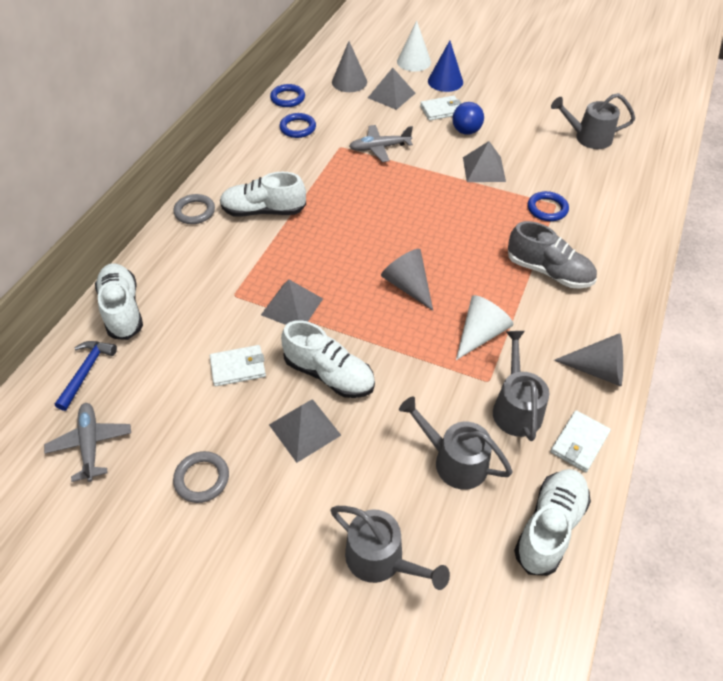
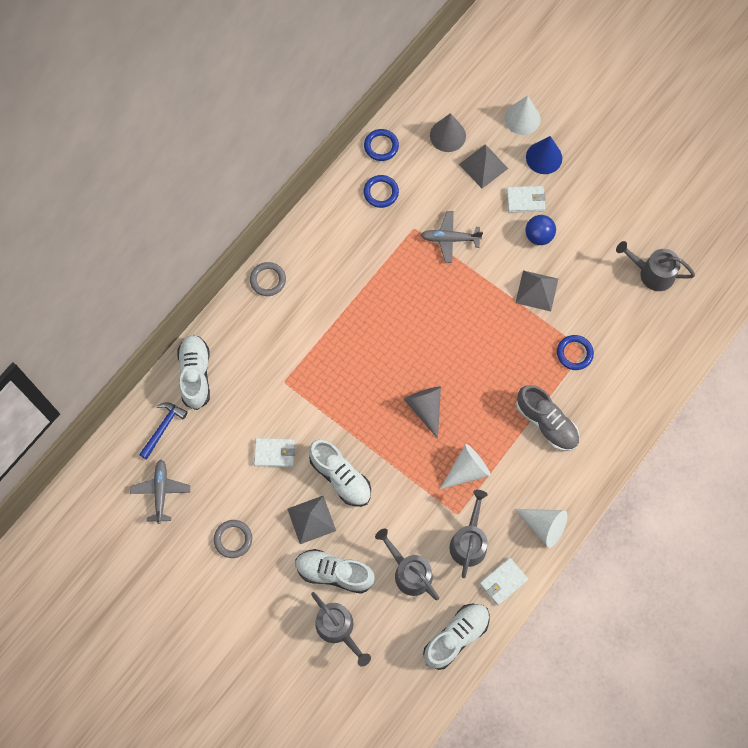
camera: 15 degrees right, 20 degrees up
white shoe [220,172,306,217] -> white shoe moved to [295,549,375,594]
grey pyramid [261,280,323,325] -> none
grey cone [554,333,623,386] -> white cone [515,509,568,548]

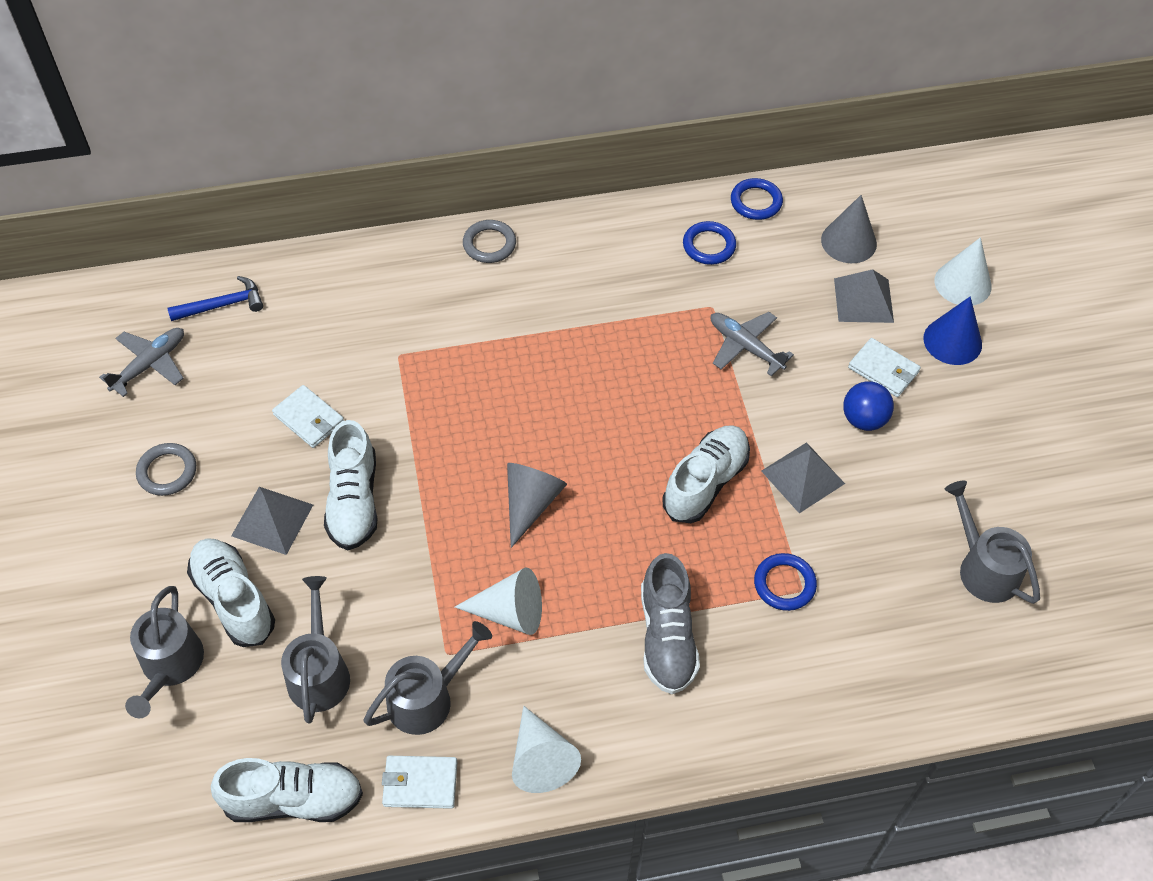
camera: 40 degrees right, 15 degrees down
white shoe [177,335,210,410] -> white shoe moved to [662,425,750,523]

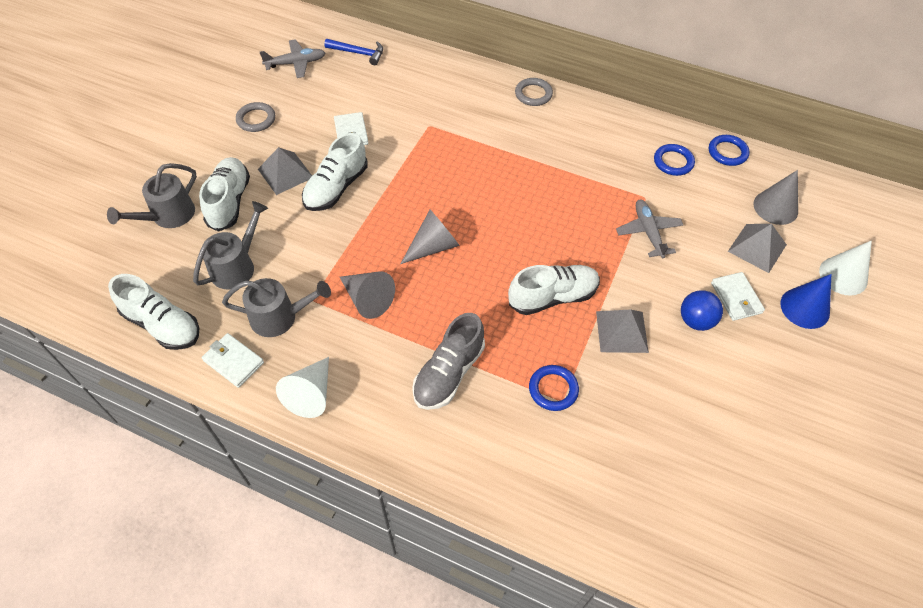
camera: 35 degrees right, 0 degrees up
white cone [455,568,542,635] -> grey cone [340,272,395,319]
grey watering can [945,481,1040,604] -> none

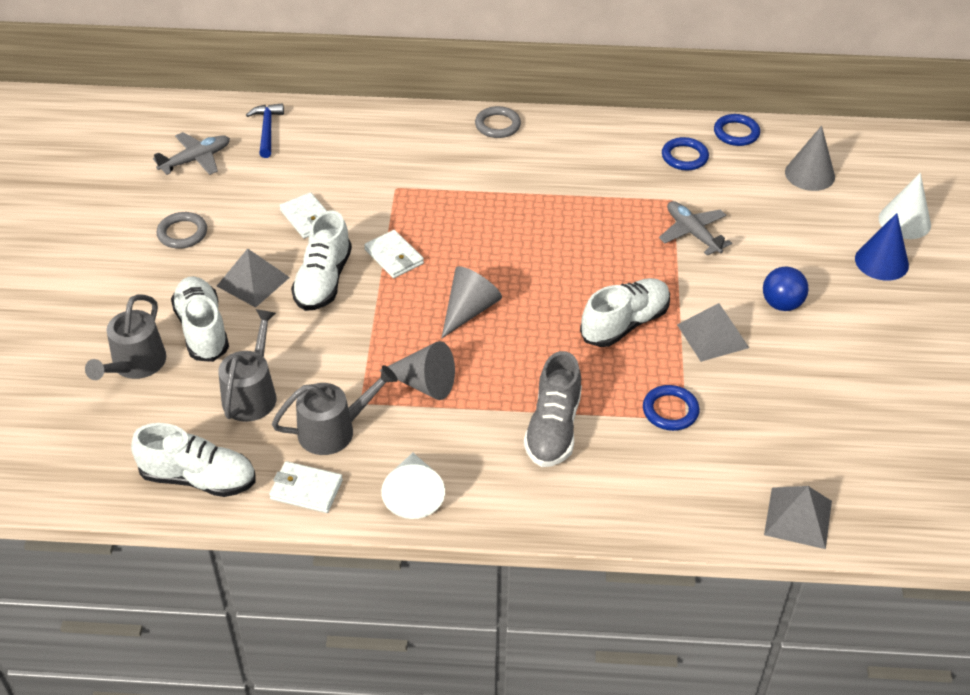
camera: 20 degrees left, 10 degrees down
blue hammer [324,39,383,65] -> blue hammer turned 90 degrees counterclockwise [246,103,284,158]
white wallet [711,272,765,321] -> white wallet moved to [364,230,424,278]
grey pyramid [728,224,787,273] -> grey pyramid moved to [764,486,832,549]

